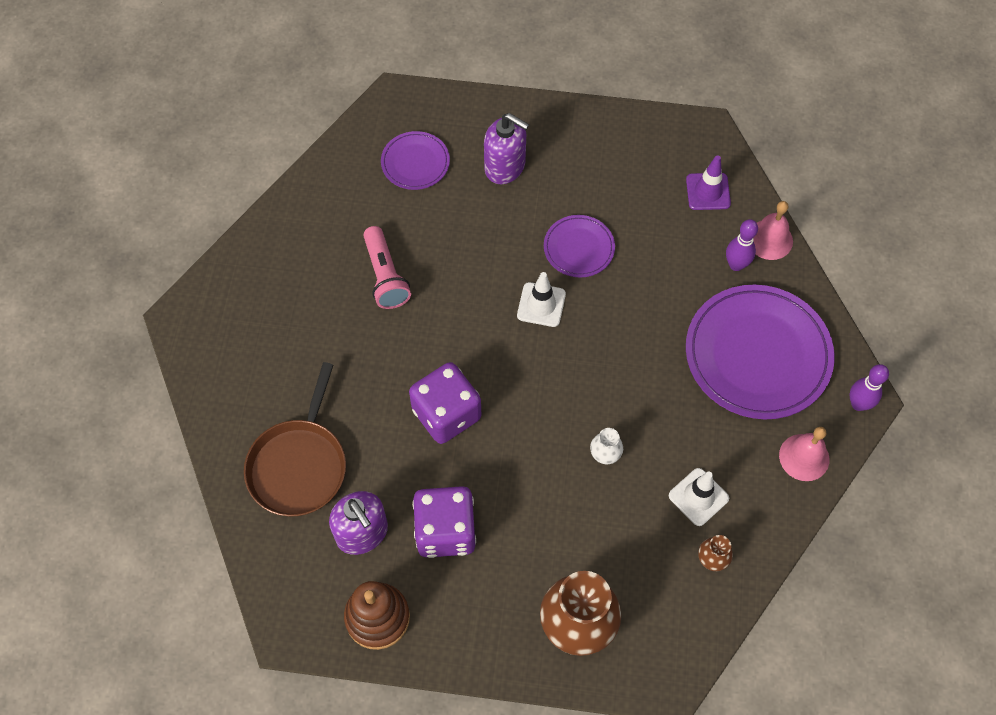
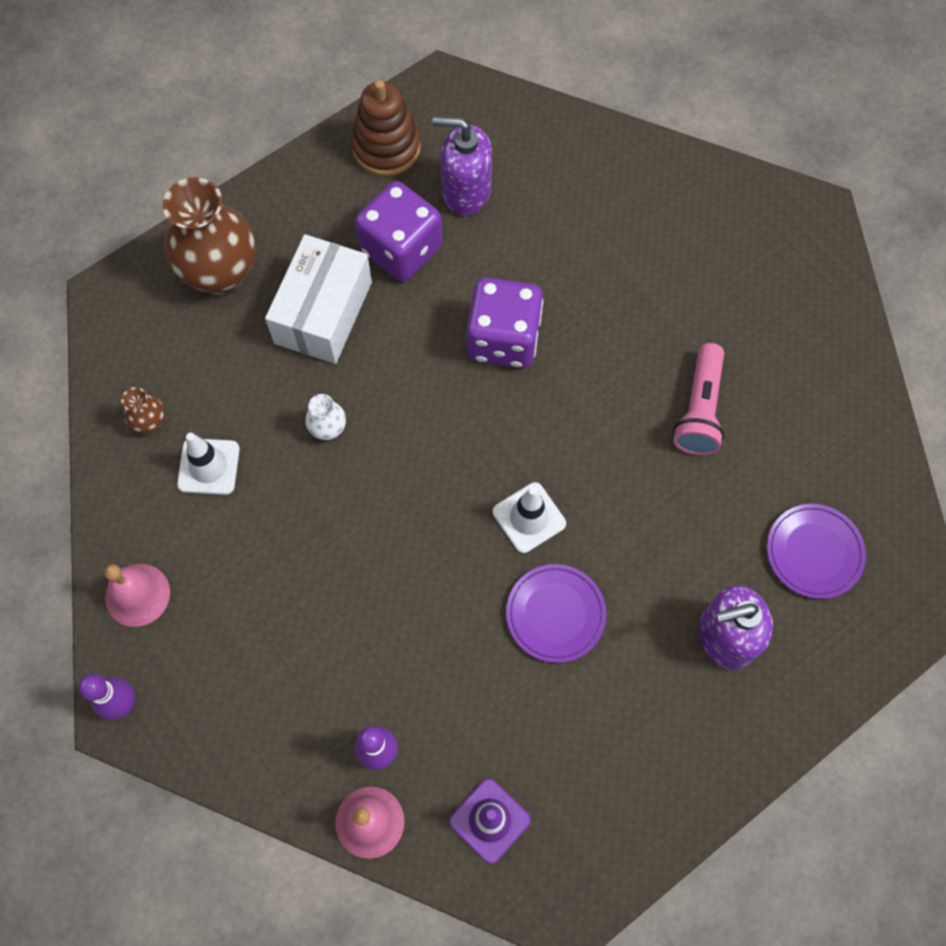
camera: 135 degrees right, 5 degrees up
brown pan [244,362,346,516] -> none
pink flashlight [363,226,411,309] -> pink flashlight turned 105 degrees counterclockwise [673,343,725,456]
purple plate [686,285,835,419] -> none
none -> white box [265,234,372,364]

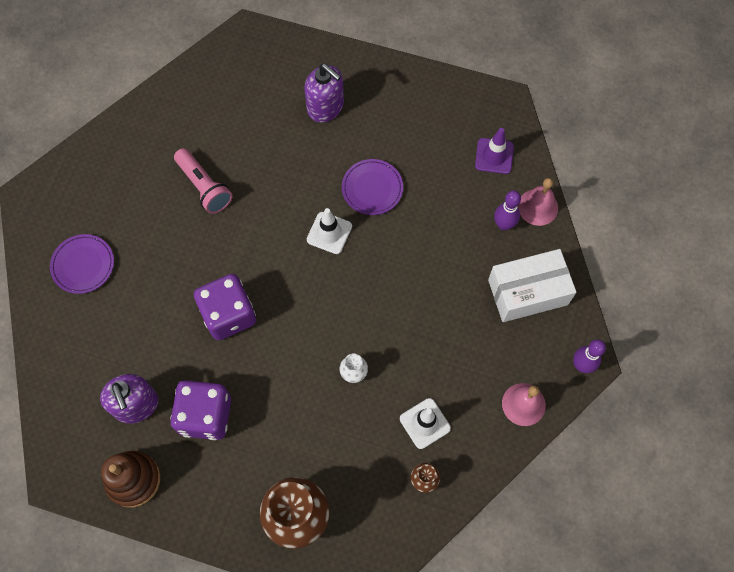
camera: 125 degrees left, 0 degrees up
white box [265,234,372,364] -> white box moved to [488,249,576,322]
pink flashlight [673,343,725,456] -> pink flashlight turned 75 degrees clockwise [174,148,232,214]
purple plate [767,504,866,599] -> purple plate moved to [50,234,114,294]

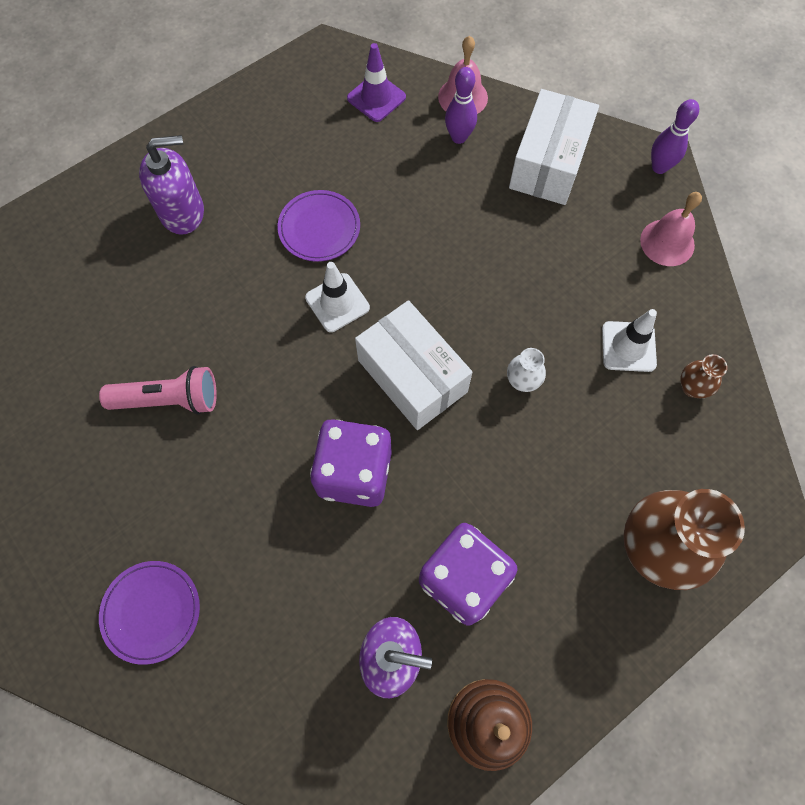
camera: 55 degrees left, 0 degrees up
none -> white box [355,300,473,430]

